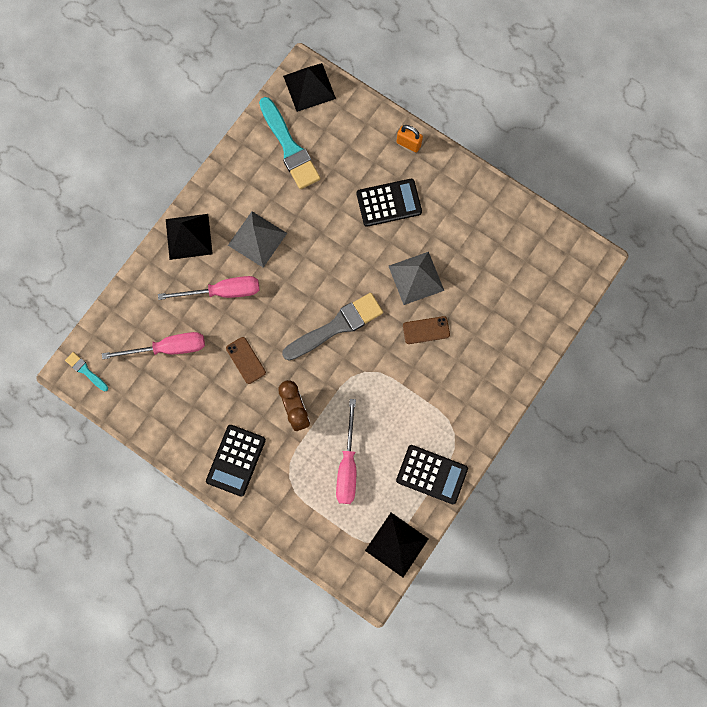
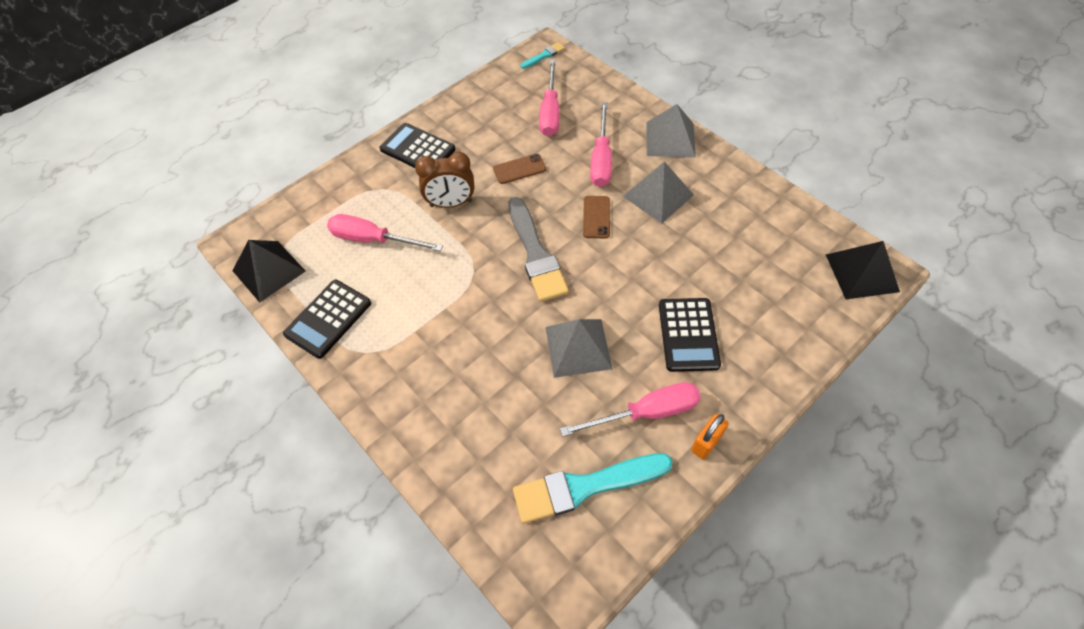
camera: 105 degrees right, 20 degrees down
black pyramid [166,214,213,260] -> grey pyramid [646,104,696,158]
turquoise brush [259,97,321,189] -> turquoise brush moved to [513,453,673,524]
orange padlock [397,125,423,153] -> orange padlock moved to [691,414,729,460]
brown phone [403,316,450,344] -> brown phone moved to [583,196,610,238]
none -> pink screwdriver [560,382,701,437]

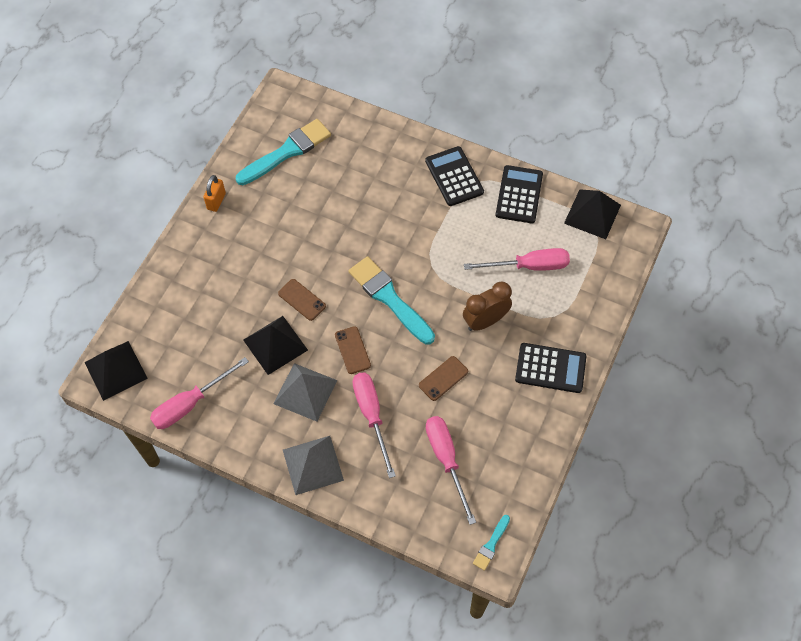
camera: 155 degrees right, 5 degrees up
grey brush [508,197,569,302] -> turquoise brush [349,256,435,344]
grey pyramid [545,319,612,378] -> none
pink screwdriver [560,382,701,437] -> pink screwdriver moved to [150,357,249,429]
black calculator [659,298,721,372] -> black calculator moved to [425,146,484,206]
none -> black pyramid [243,316,308,375]
none -> brown phone [278,279,326,321]

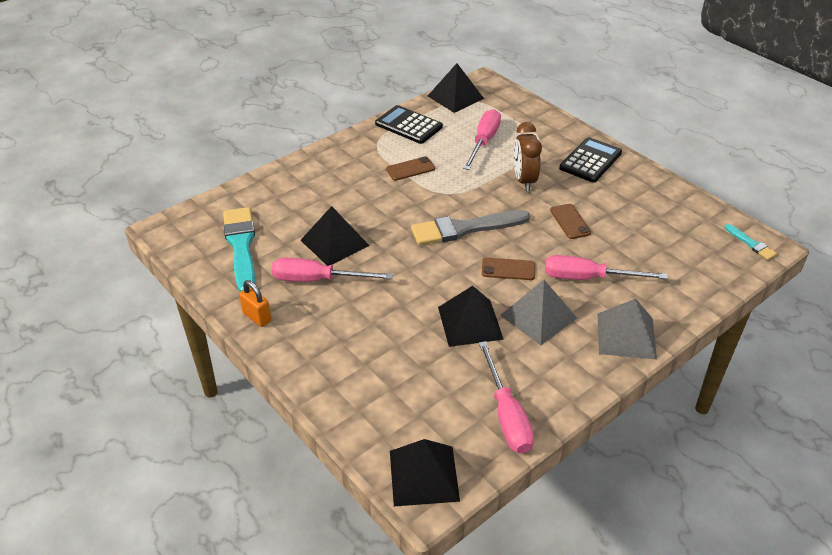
camera: 65 degrees left, 20 degrees down
brown phone [278,279,326,321] -> brown phone moved to [386,156,435,181]
turquoise brush [349,256,435,344] -> grey brush [411,210,530,245]
black calculator [425,146,484,206] -> none
pink screwdriver [426,416,476,525] -> pink screwdriver moved to [272,258,393,282]
none -> black pyramid [300,206,370,266]

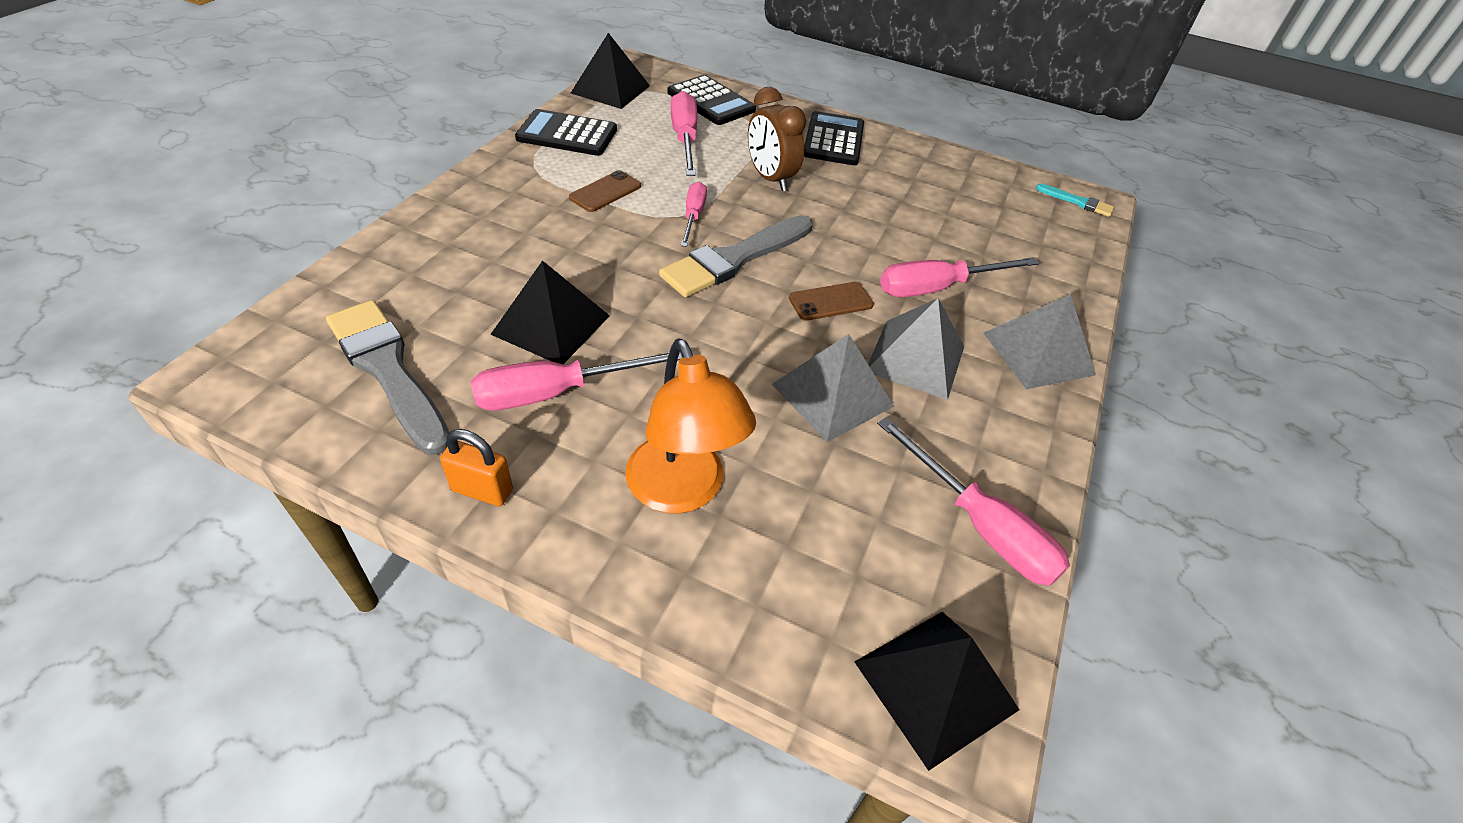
camera: 30 degrees left, 5 degrees up
turquoise brush [223,207,255,292] -> grey brush [326,300,449,455]
black pyramid [438,286,504,347] -> grey pyramid [772,334,894,442]
brown phone [550,204,591,239] -> none
none -> orange lamp [625,339,756,514]
none -> black calculator [667,75,756,125]
none -> pink screwdriver [681,182,707,247]

